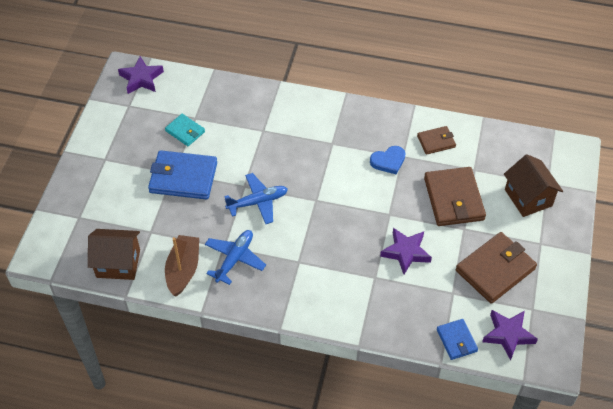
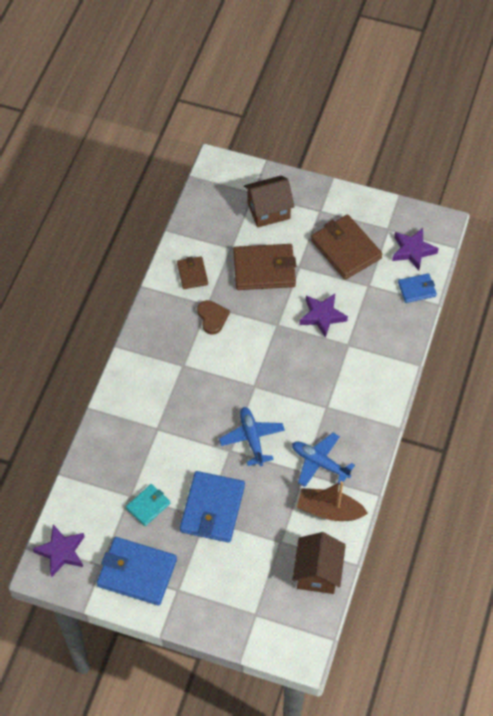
camera: 85 degrees left, 5 degrees up
blue heart [370,146,406,174] -> brown heart [197,300,230,335]
none -> blue wallet [97,537,177,606]

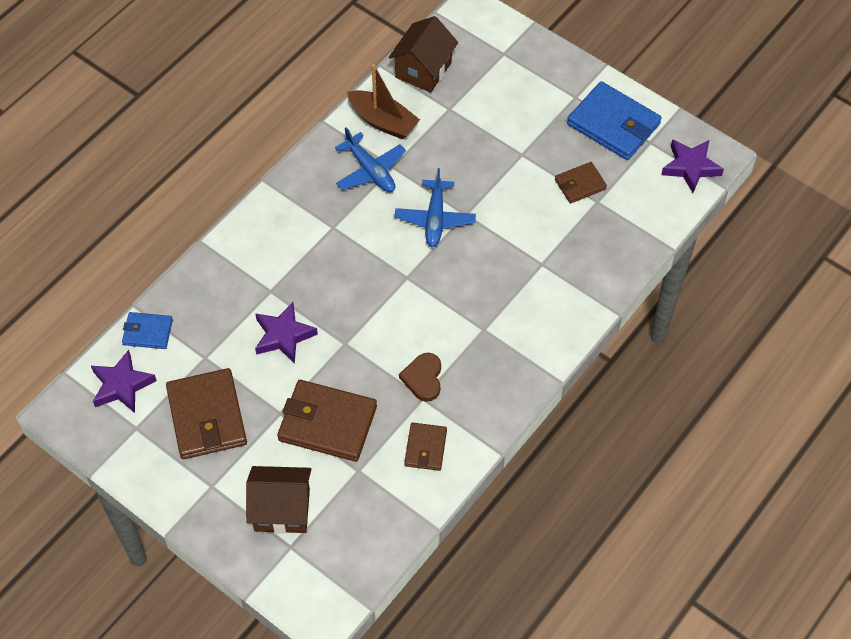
camera: 160 degrees left, 0 degrees up
turquoise wallet [126,484,170,526] -> brown wallet [555,162,607,204]
blue wallet [180,471,245,543] -> none

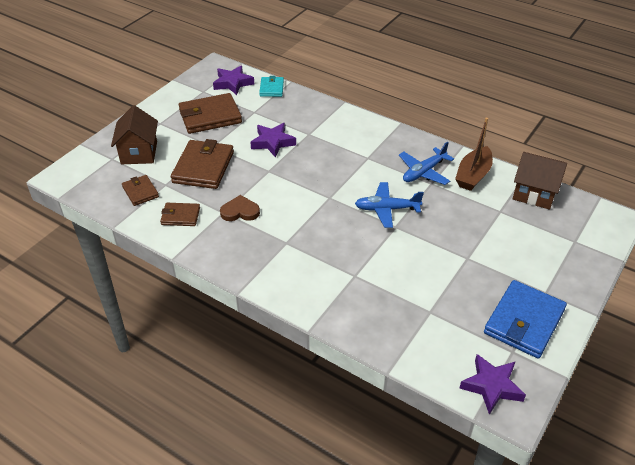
camera: 85 degrees right, 15 degrees down
blue wallet [122,312,173,349] -> turquoise wallet [259,76,284,97]
brown wallet [555,162,607,204] -> brown wallet moved to [122,175,159,206]

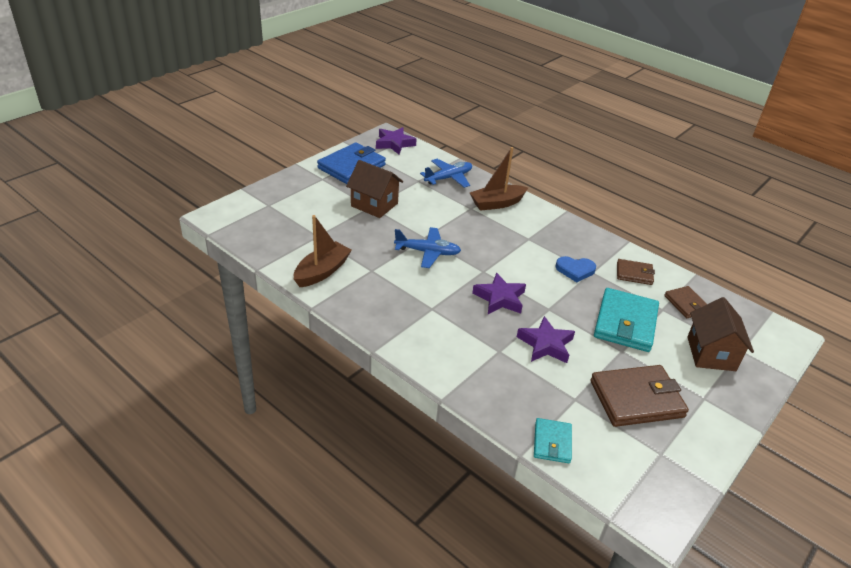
camera: 175 degrees left, 5 degrees down
brown wallet [171,139,234,189] -> turquoise wallet [594,288,659,352]
purple star [213,65,254,95] -> purple star moved to [472,272,526,314]
brown heart [220,195,260,221] -> blue heart [555,256,596,282]
blue plane [399,141,454,185] -> blue plane moved to [420,159,472,188]
brown house [513,152,567,210] -> brown house moved to [346,160,403,218]
none -> brown boat [470,147,528,211]

